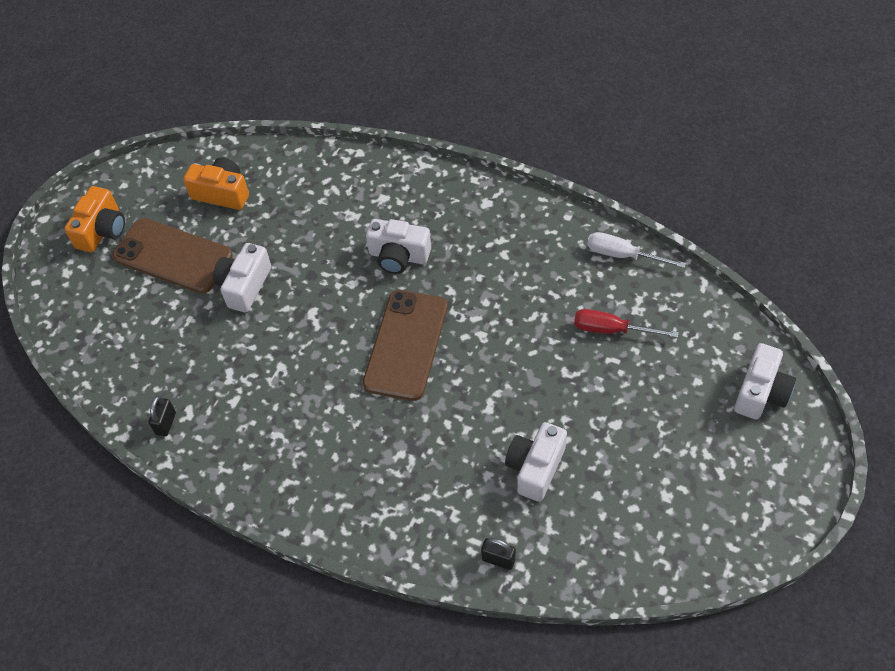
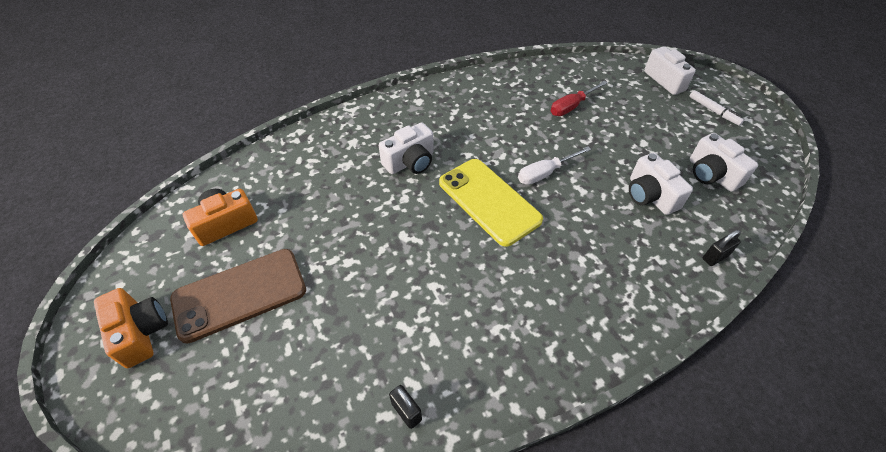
camera: 55 degrees left, 5 degrees down
white camera [213,243,271,312] -> white camera moved to [690,133,758,192]
brown phone [363,290,448,401] -> yellow phone [439,159,543,247]
white screwdriver [587,232,686,268] -> white screwdriver moved to [518,146,591,185]
none -> white marker [690,90,744,126]

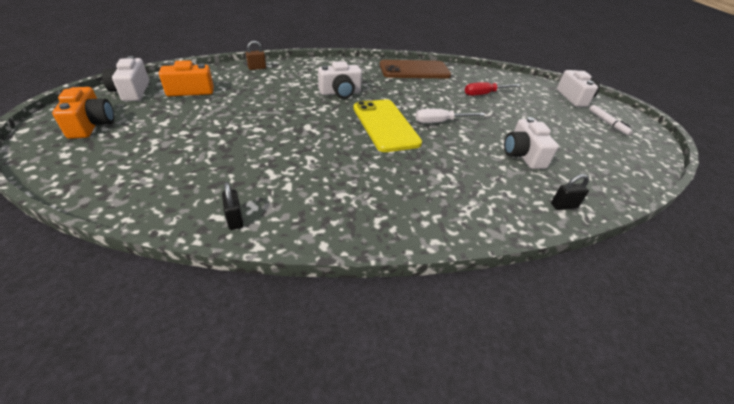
camera: 15 degrees right, 10 degrees down
brown phone [170,249,306,344] -> brown phone moved to [380,60,451,78]
white camera [690,133,758,192] -> white camera moved to [102,56,149,101]
none -> brown padlock [246,41,266,70]

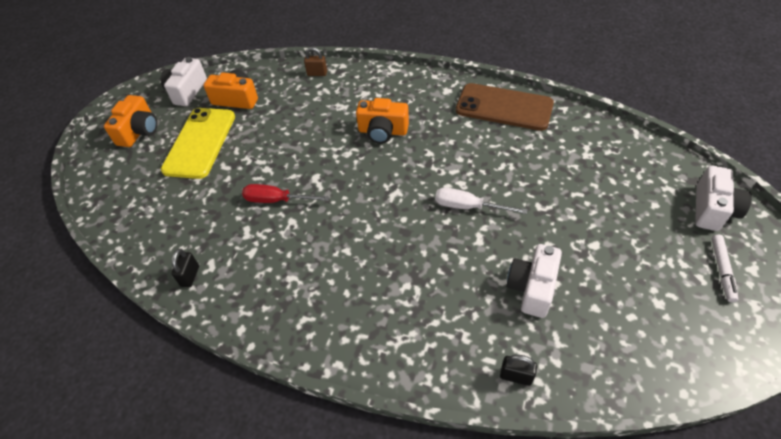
camera: 35 degrees right, 10 degrees up
white camera [318,61,362,99] -> orange camera [356,98,409,144]
yellow phone [353,100,422,152] -> yellow phone moved to [161,108,235,179]
red screwdriver [465,82,521,96] -> red screwdriver moved to [242,184,329,203]

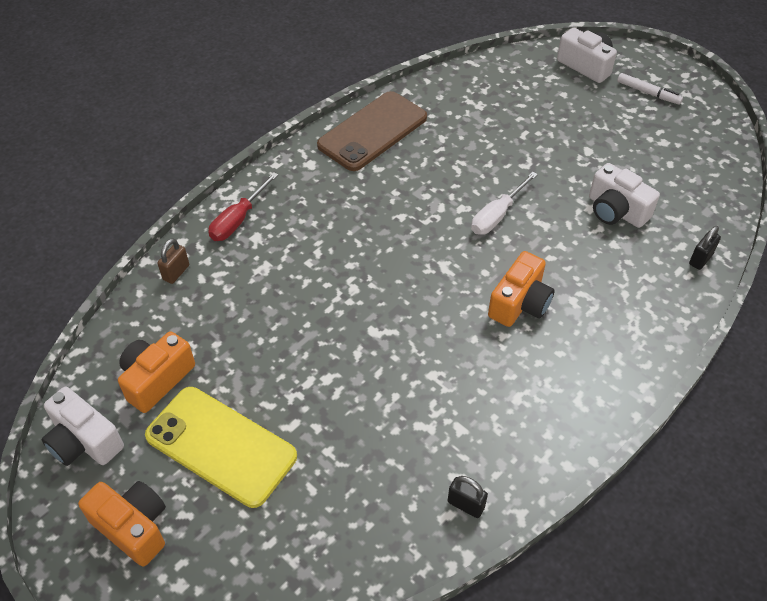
camera: 70 degrees left, 0 degrees up
red screwdriver [242,184,329,203] -> red screwdriver moved to [208,172,278,241]
orange camera [356,98,409,144] -> orange camera moved to [488,251,555,327]

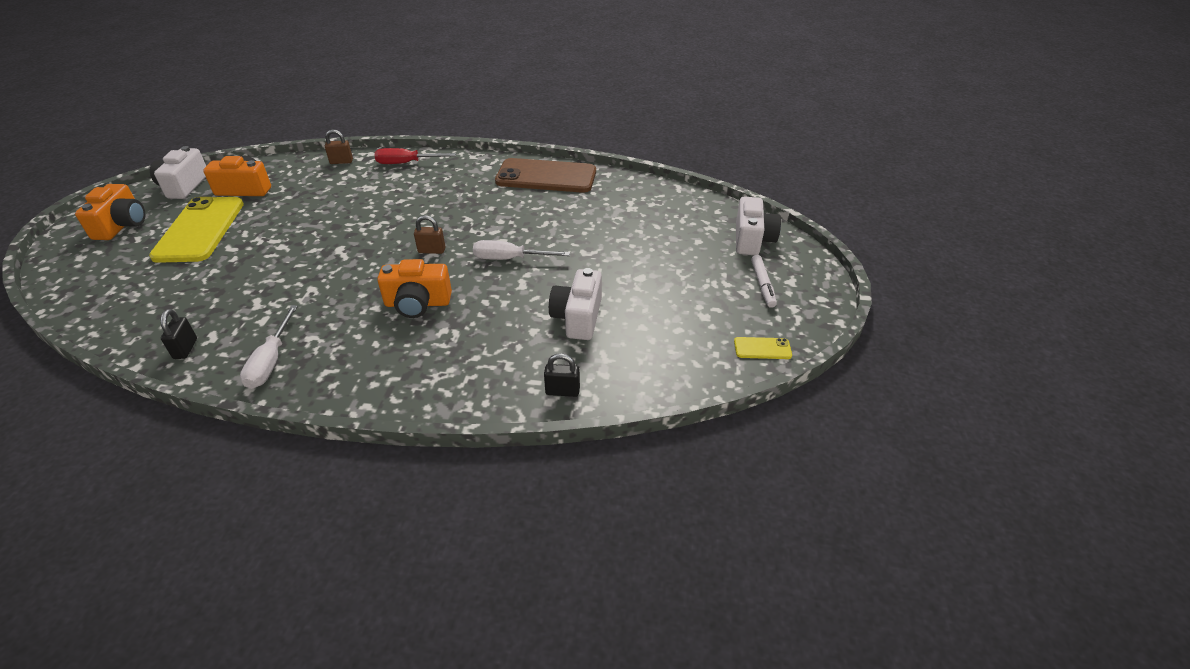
camera: 55 degrees right, 10 degrees down
none -> white screwdriver [240,305,298,389]
none -> brown padlock [414,215,445,254]
none -> yellow phone [734,337,792,359]

